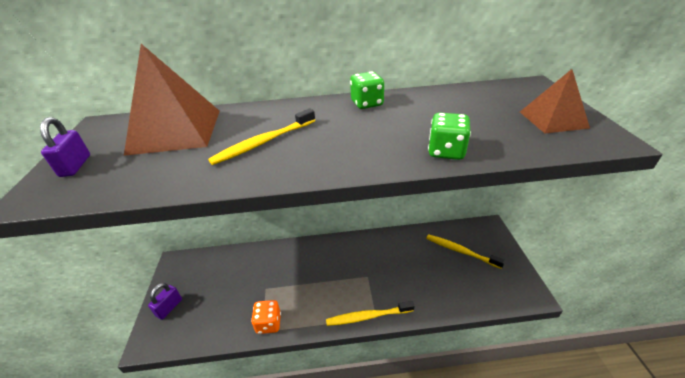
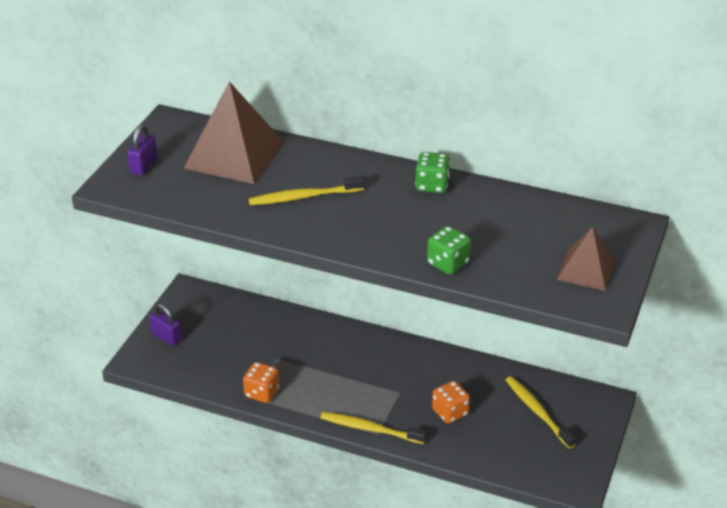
camera: 25 degrees right, 0 degrees up
purple padlock [148,283,182,320] -> purple padlock turned 75 degrees clockwise [150,304,182,346]
none -> orange dice [432,381,470,423]

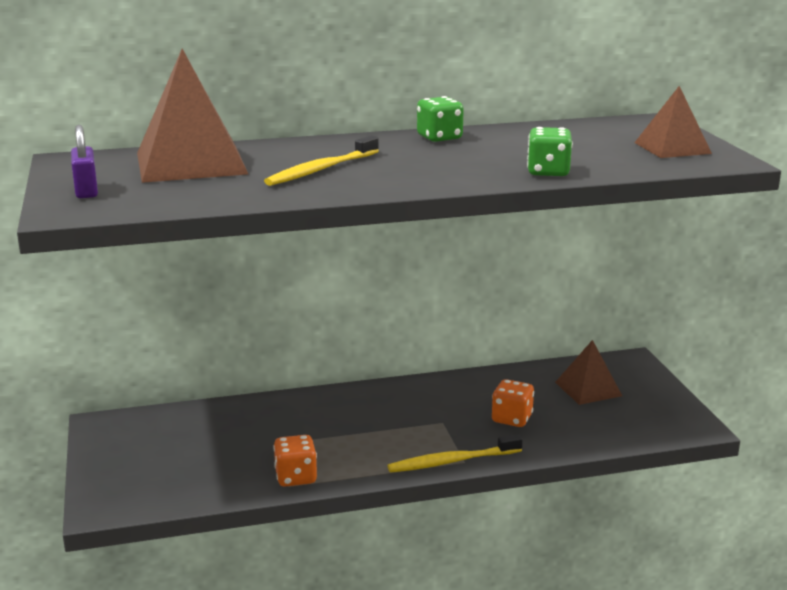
camera: 35 degrees left, 15 degrees down
purple padlock [150,304,182,346] -> none
yellow toothbrush [506,376,576,449] -> brown pyramid [555,340,622,405]

